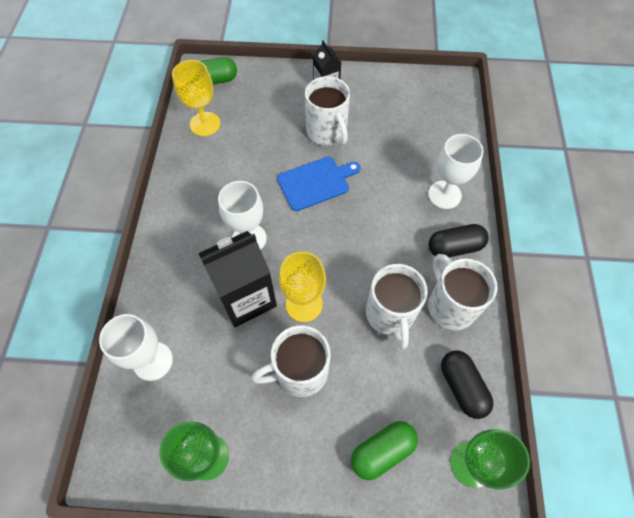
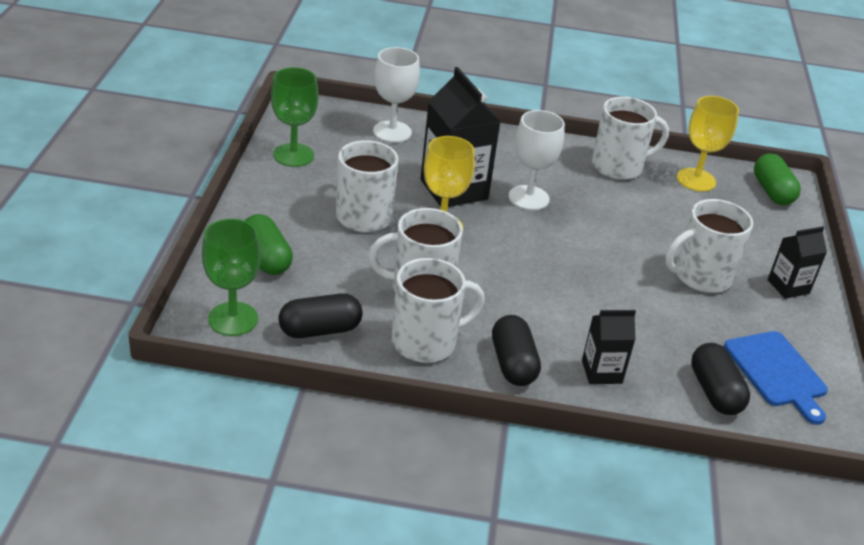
camera: 90 degrees right, 25 degrees down
blue cutting board [277,156,361,211] -> blue cutting board moved to [724,331,828,425]
white goblet [428,134,484,209] -> black carton [582,310,636,384]
none -> white mug [592,97,669,180]
none -> black capsule [691,343,750,415]

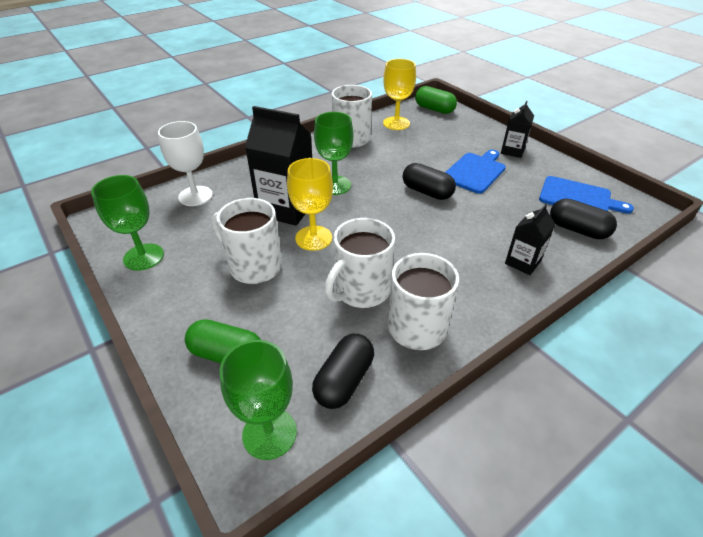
camera: 40 degrees left, 5 degrees up
black capsule [492,315,541,386] -> black capsule moved to [402,163,456,200]
white goblet [508,110,565,210] -> green goblet [314,112,353,195]
white mug [665,199,753,293] -> blue cutting board [445,150,506,194]

